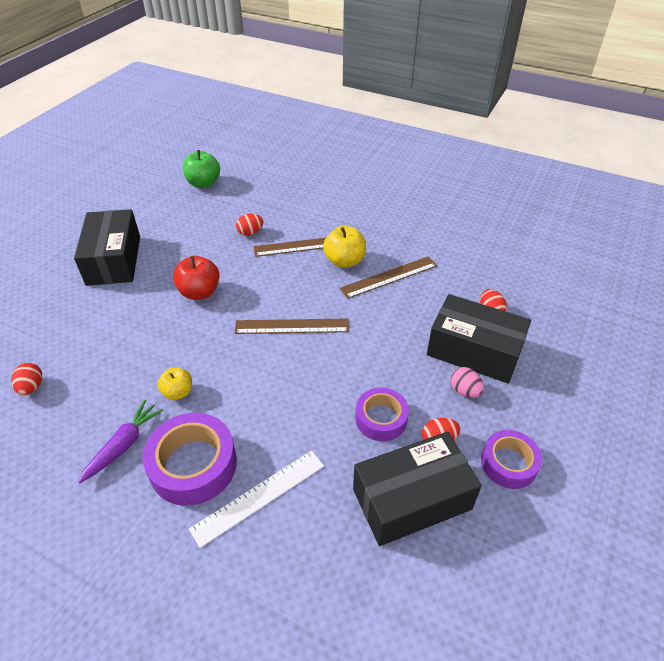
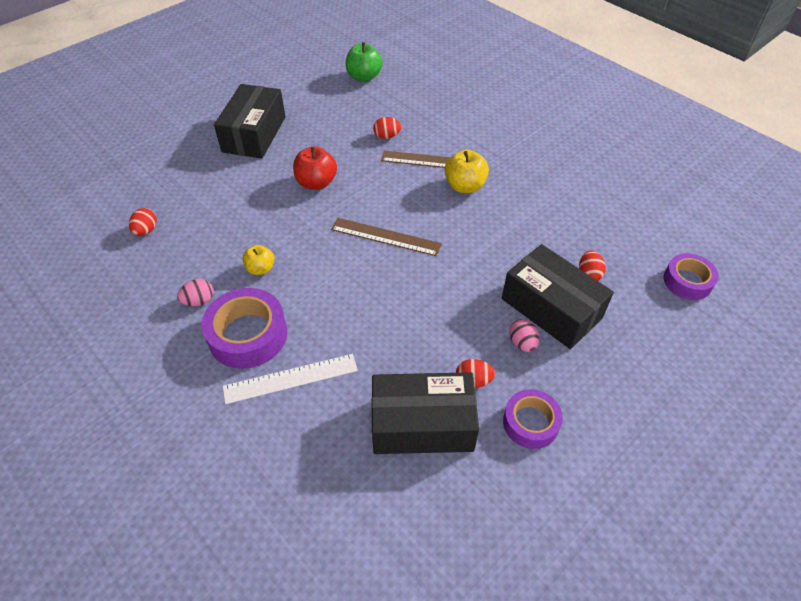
camera: 20 degrees right, 5 degrees up
purple carrot [78,400,164,484] -> pink egg [177,279,214,306]
brown ruler [339,256,437,299] -> none
purple tape [355,388,409,441] -> purple tape moved to [664,253,719,300]

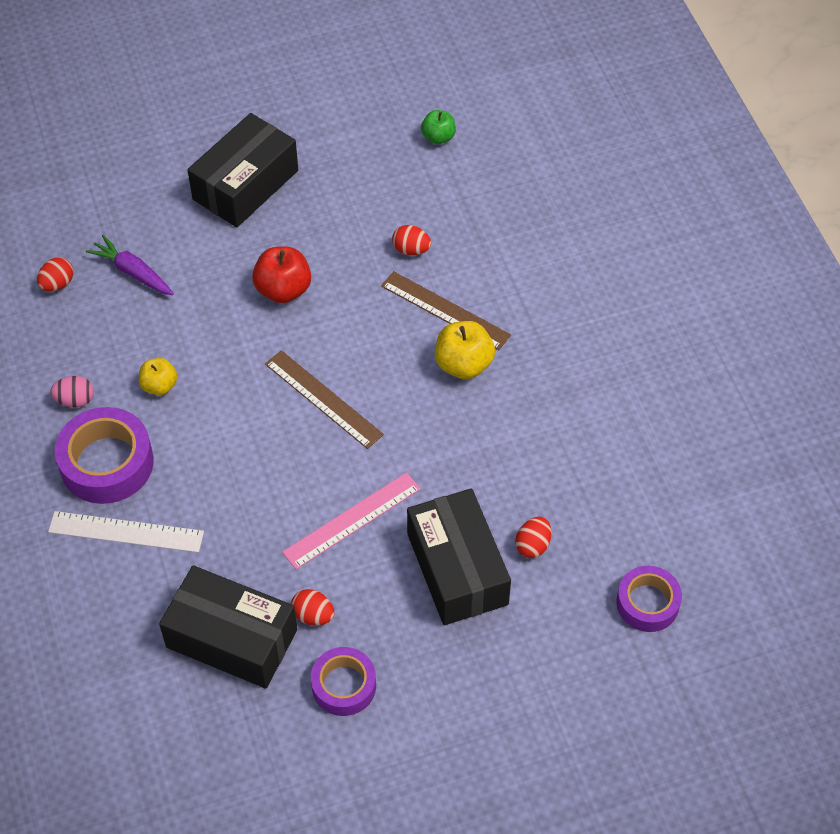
camera: 25 degrees right, 5 degrees up
green apple [346,42,383,82] -> green apple [421,110,456,144], size x0.64
pink egg [509,319,539,352] -> none
none -> purple carrot [86,235,174,295]
none -> pink ruler [282,472,421,570]

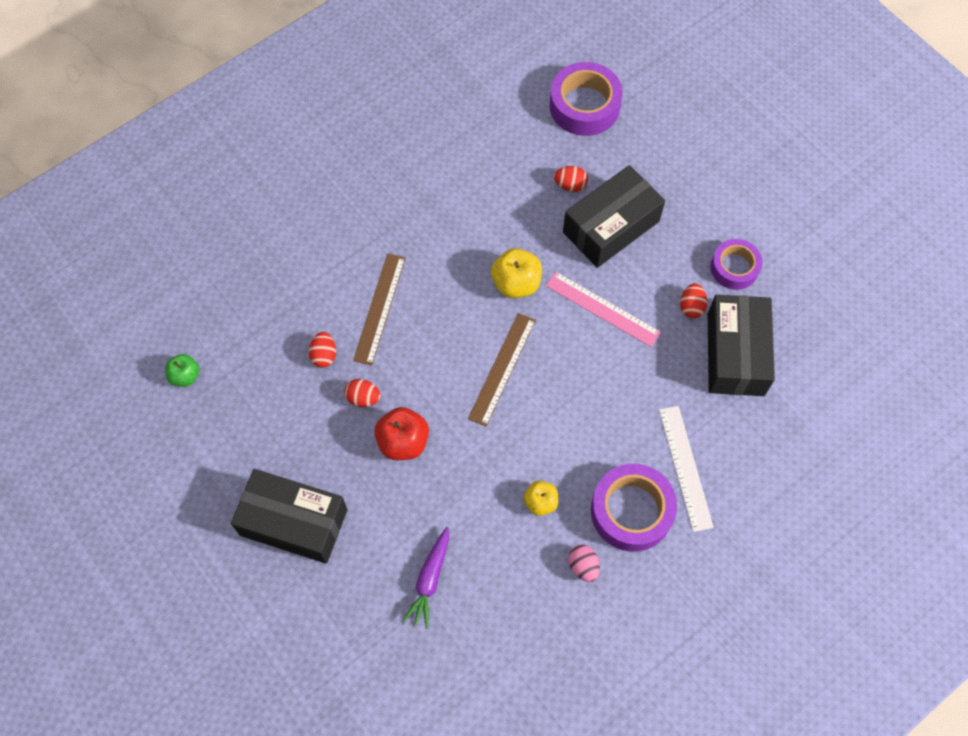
camera: 110 degrees left, 10 degrees up
red egg [37,257,73,292] -> red egg moved to [344,379,381,407]
yellow apple [435,321,495,379] -> yellow apple moved to [491,248,542,298]
purple tape [616,566,682,632] -> purple tape [549,62,623,136], size x1.56

